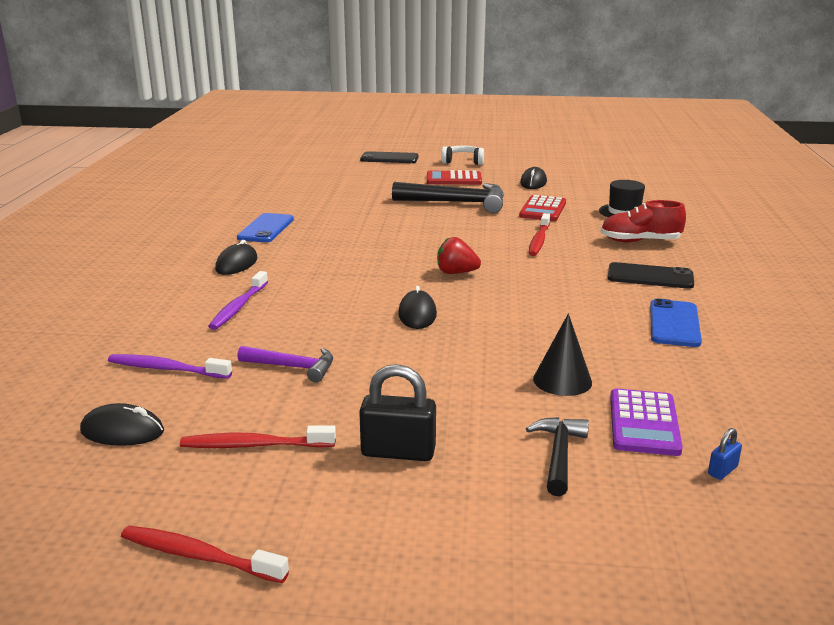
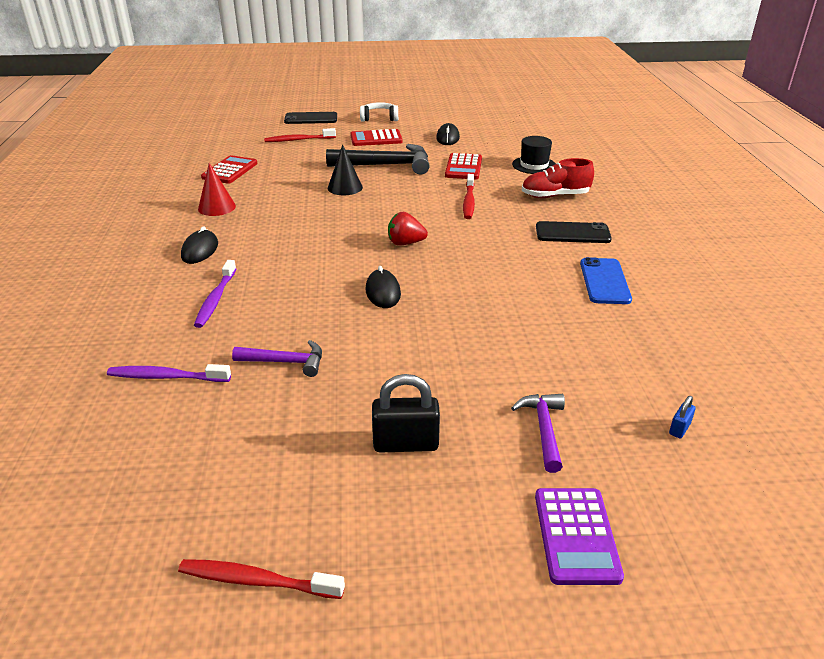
camera: 10 degrees left, 10 degrees up
black mouse [80,403,164,446] -> none
red toothbrush [180,425,336,448] -> red toothbrush moved to [264,128,336,142]
blue phone [237,213,294,242] -> red cone [198,163,236,216]
black hammer [526,417,589,496] -> purple hammer [511,394,565,473]
black cone [533,313,592,396] -> black cone moved to [328,144,363,195]
purple calculator [610,388,683,456] -> purple calculator moved to [535,488,624,585]
none -> red calculator [201,155,257,184]

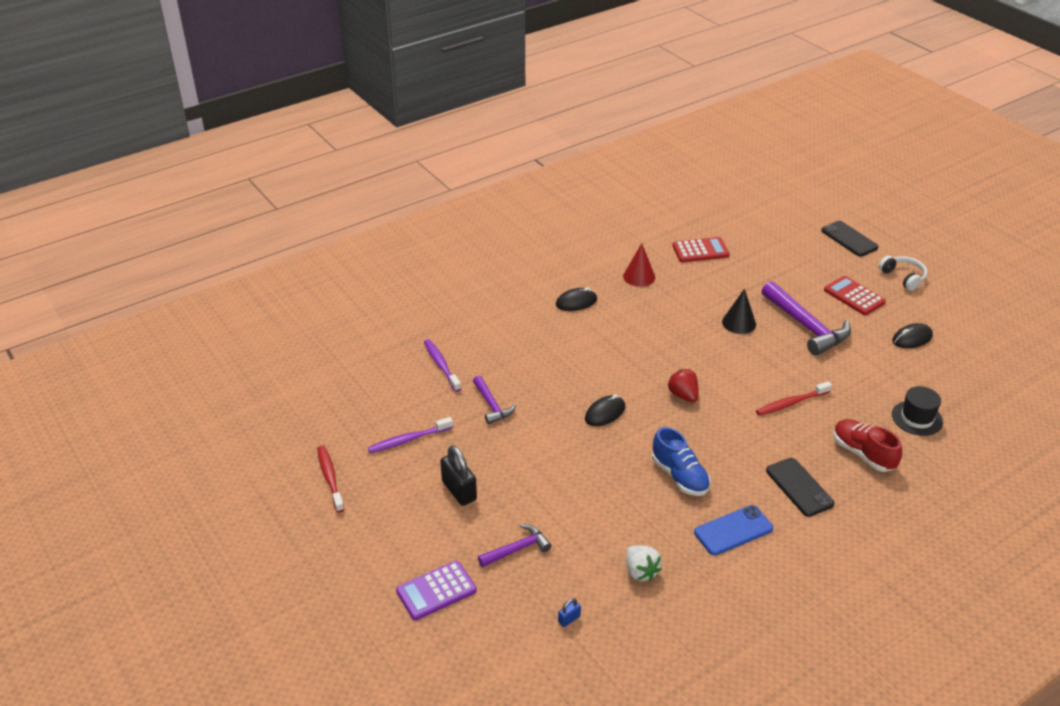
camera: 60 degrees right, 5 degrees up
purple toothbrush [194,260,236,328] -> purple toothbrush moved to [368,417,453,453]
red toothbrush [264,128,336,142] -> none
black hammer [326,144,430,175] -> purple hammer [761,281,851,356]
red calculator [445,153,482,179] -> none
blue padlock [669,396,696,438] -> blue padlock turned 45 degrees counterclockwise [558,598,581,627]
none -> white strawberry [626,545,662,581]
none -> blue shoe [652,427,711,496]

